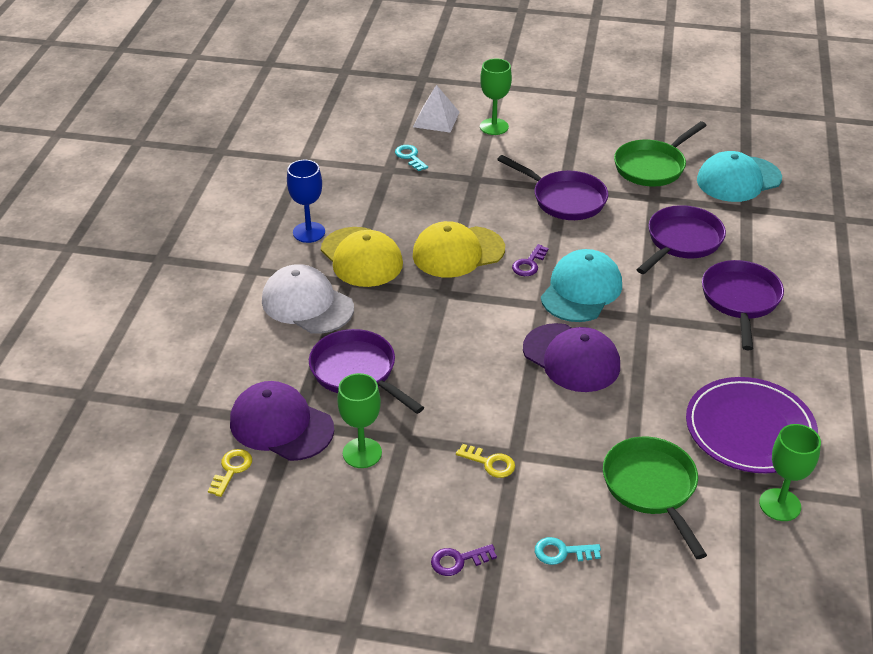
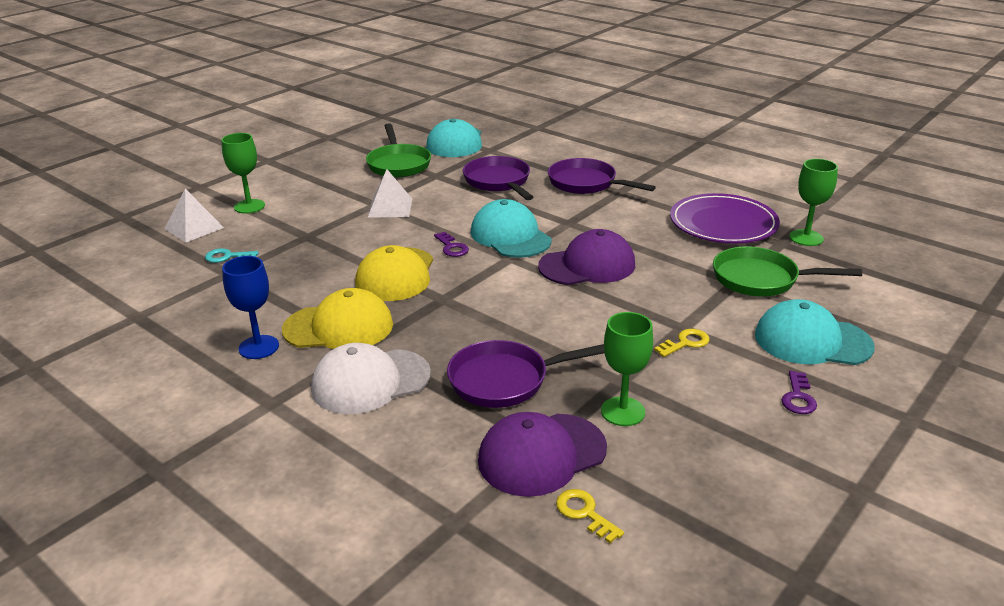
camera: 60 degrees left, 10 degrees down
purple pan [497,155,608,220] -> white pyramid [368,169,412,218]
turquoise key [535,537,601,565] -> turquoise cap [755,299,875,365]

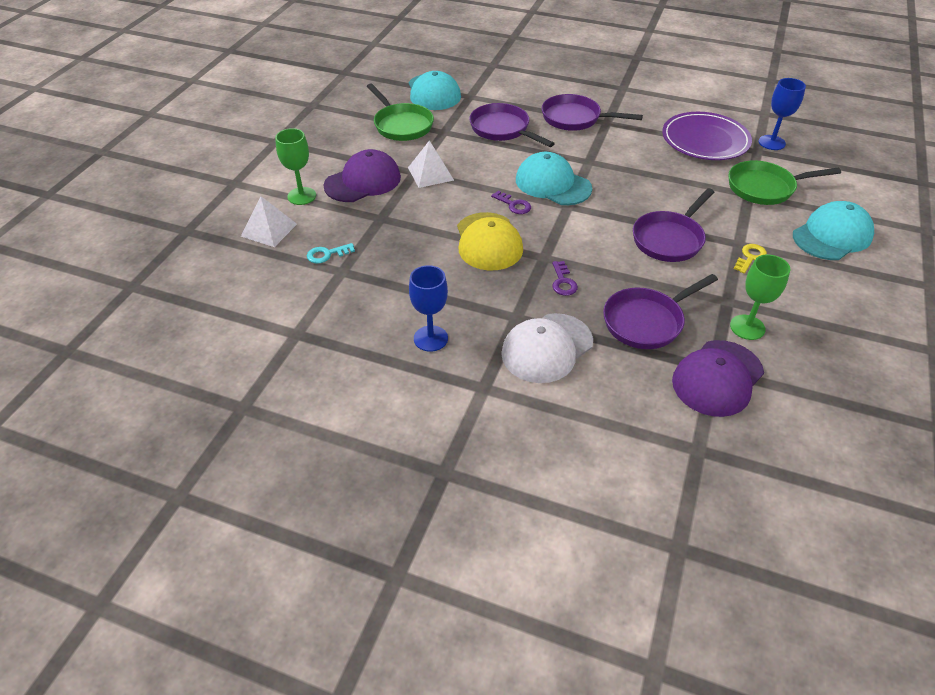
camera: 20 degrees left, 15 degrees up
yellow cap [282,288,393,349] -> none
purple cap [538,229,635,285] -> purple cap moved to [323,149,401,202]
yellow key [556,489,624,543] -> none
turquoise cap [755,299,875,365] -> turquoise cap turned 150 degrees clockwise [793,201,874,260]
purple key [781,371,817,414] -> purple key moved to [552,261,578,296]
green goblet [789,159,838,246] -> blue goblet [759,78,806,150]
none -> purple pan [633,188,714,262]

